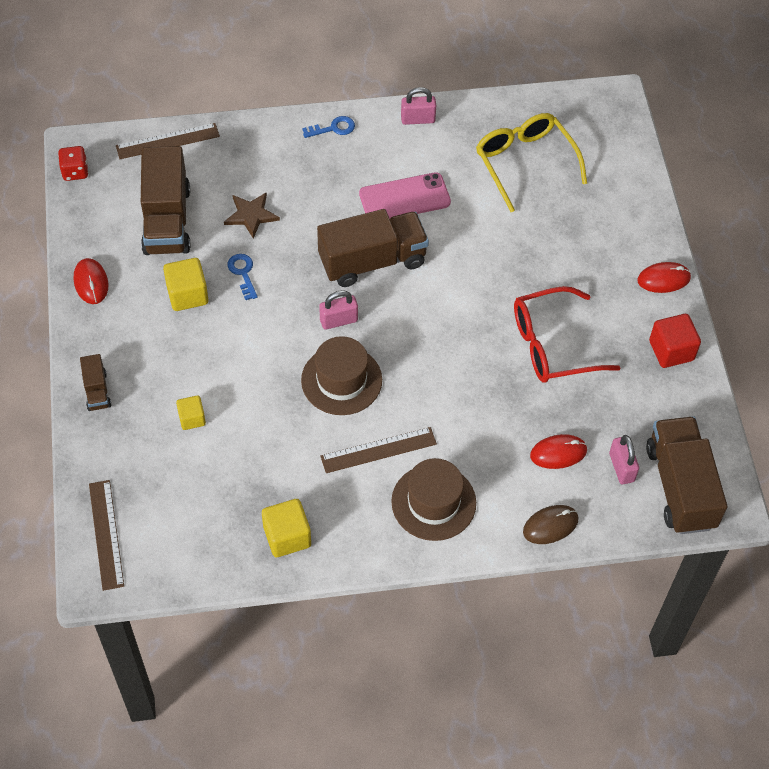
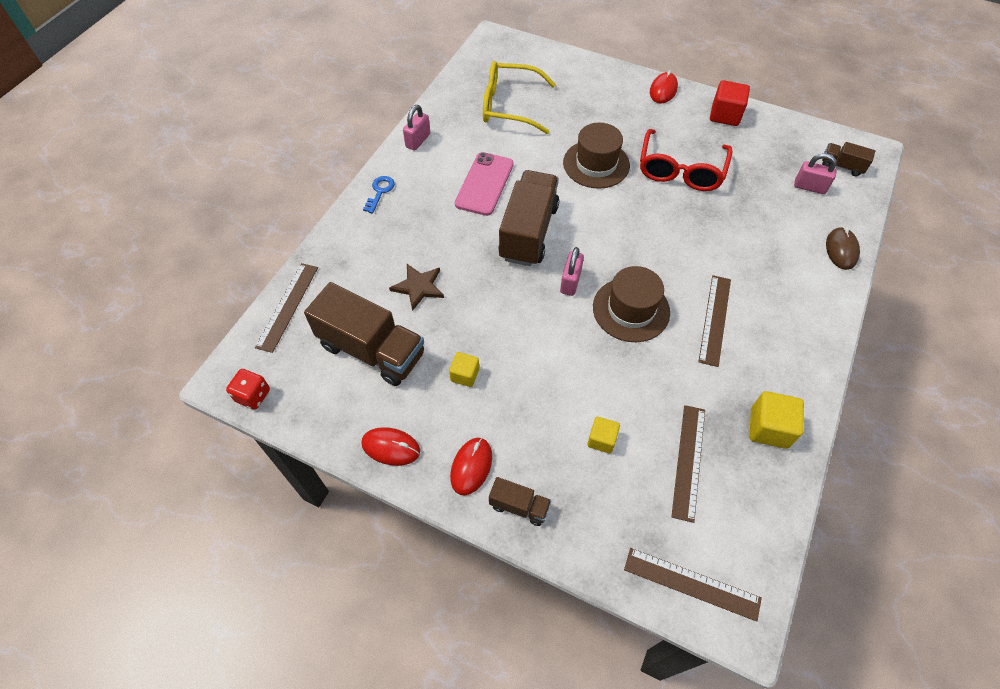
camera: 55 degrees left, 0 degrees up
yellow cube [163,258,208,311] -> yellow cube [449,352,479,387], size x0.63
blue key [228,254,258,300] -> none
brown hat [391,458,476,541] -> brown hat moved to [563,123,630,189]
red mouse [530,434,587,469] -> red mouse moved to [450,438,492,496]
brown truck [646,416,728,534] -> brown truck [822,142,875,176], size x0.47
none -> brown ruler [671,405,705,523]

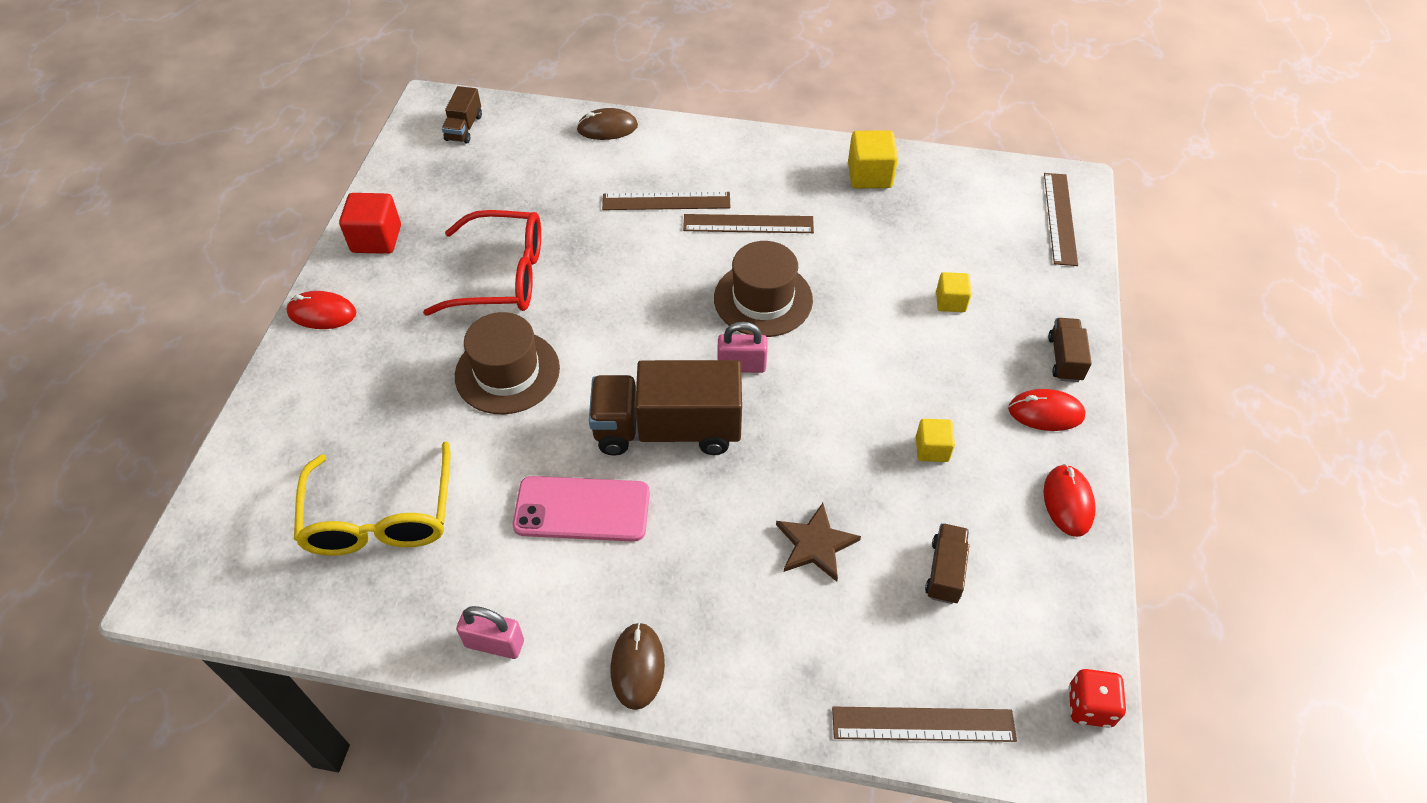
camera: 105 degrees left, 5 degrees down
brown truck [304,282,424,386] -> brown truck [925,523,969,604], size x0.47
blue key [363,176,395,214] -> brown mouse [611,622,665,710]
brown ruler [671,405,705,523] -> brown ruler moved to [602,192,730,210]
pink padlock [794,153,837,194] -> none

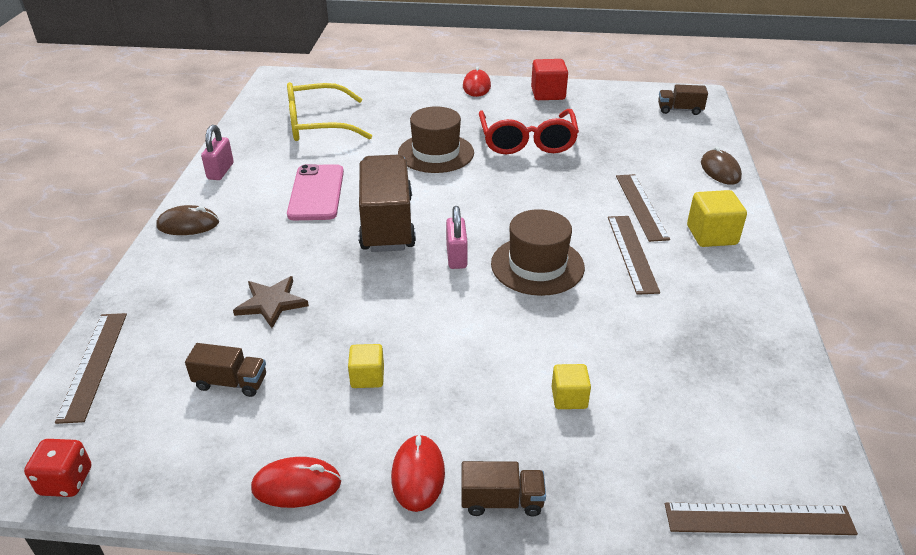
camera: 85 degrees right, 15 degrees down
yellow cube [848,130,898,188] -> yellow cube moved to [687,190,747,247]

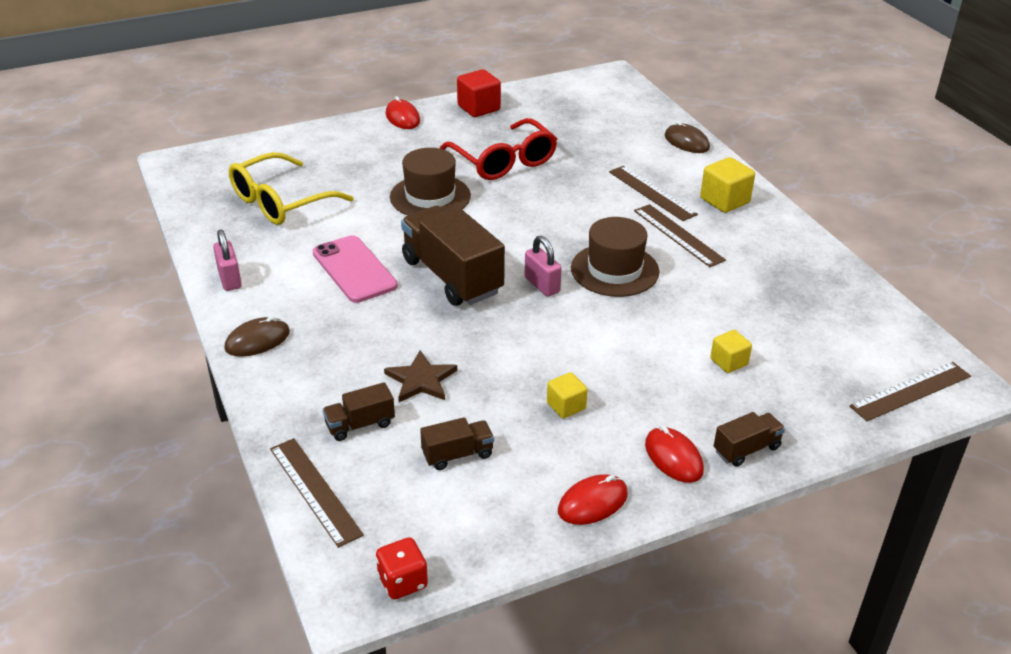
camera: 30 degrees left, 0 degrees up
brown truck [658,84,708,115] -> brown truck moved to [322,382,395,441]

